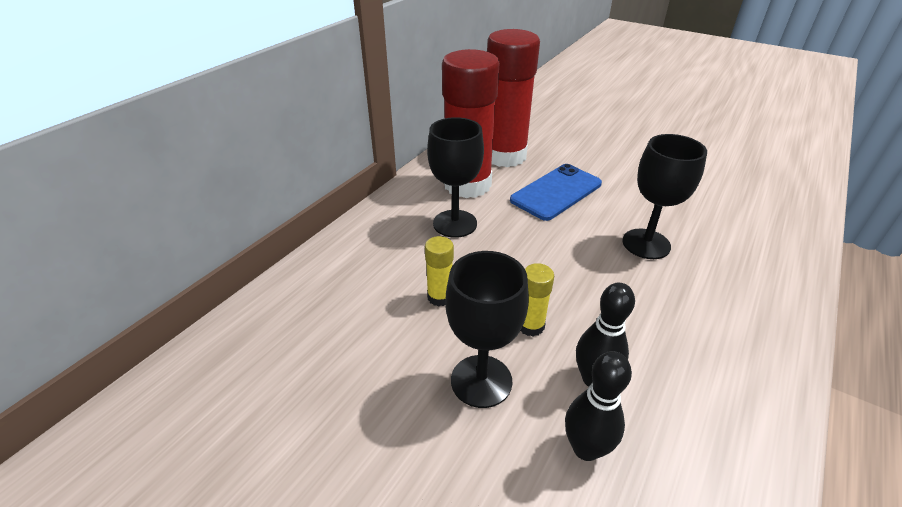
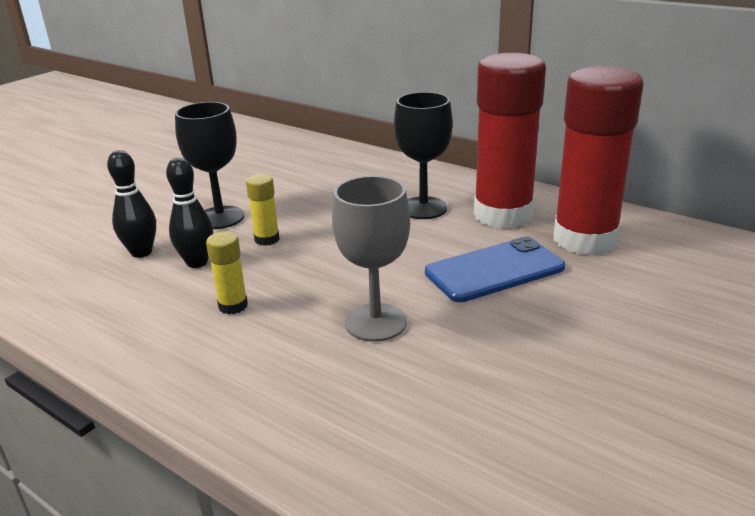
camera: 95 degrees right, 10 degrees down
yellow glue stick [425,236,454,306] -> yellow glue stick moved to [206,232,248,314]
blue phone [510,164,602,221] -> blue phone turned 75 degrees counterclockwise [425,237,565,302]
black goblet [623,134,707,259] -> grey goblet [332,176,410,342]

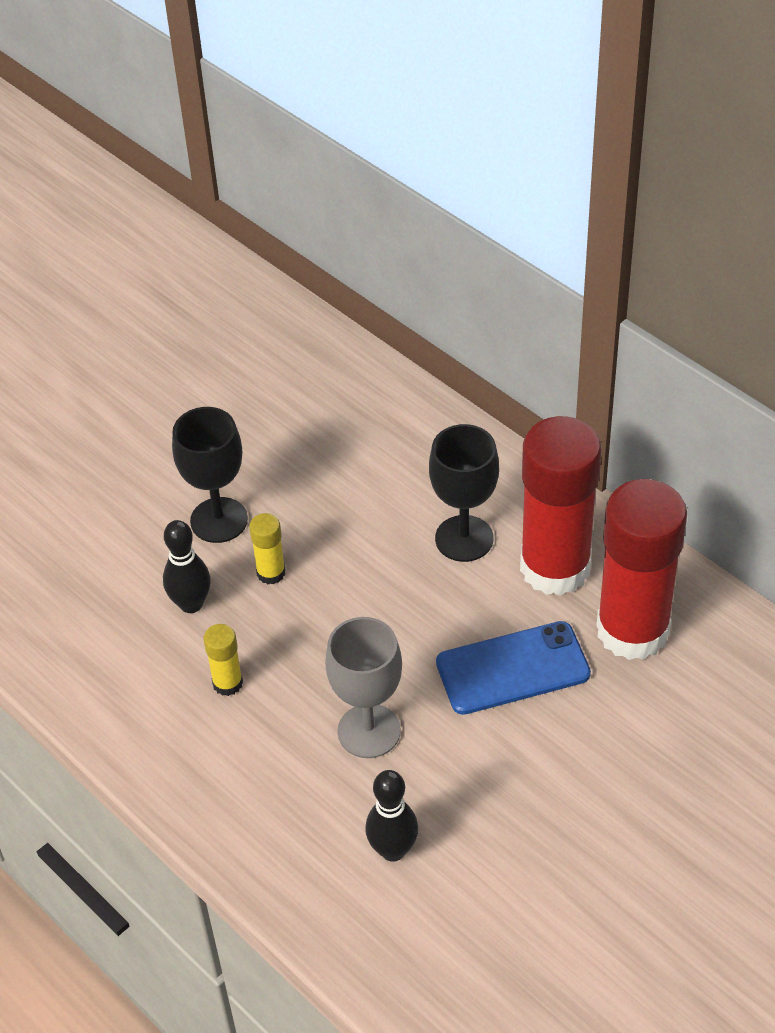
camera: 10 degrees right, 20 degrees up
black bowling pin [107,150,156,258] -> black bowling pin moved to [365,770,418,862]

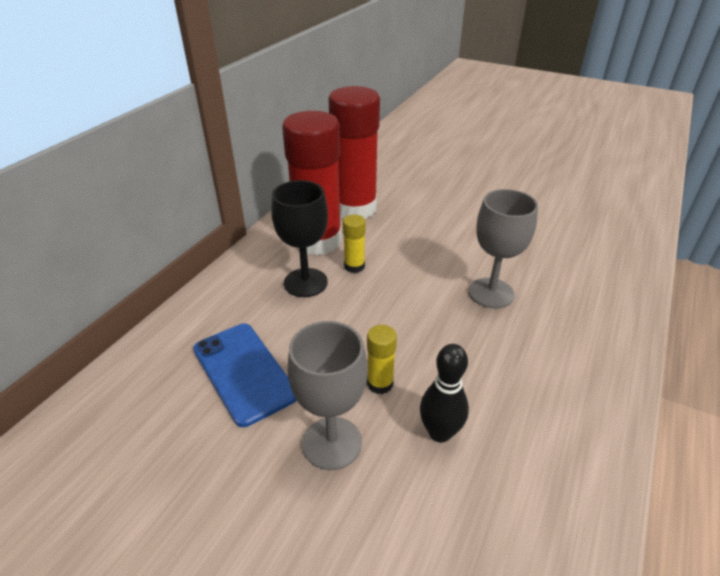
camera: 110 degrees left, 10 degrees down
black goblet [172,407,248,543] -> grey goblet [288,321,368,470]
yellow glue stick [203,624,243,696] -> yellow glue stick moved to [343,215,366,273]
black bowling pin [365,770,418,862] -> none
blue phone [436,621,591,715] -> blue phone moved to [193,324,297,427]

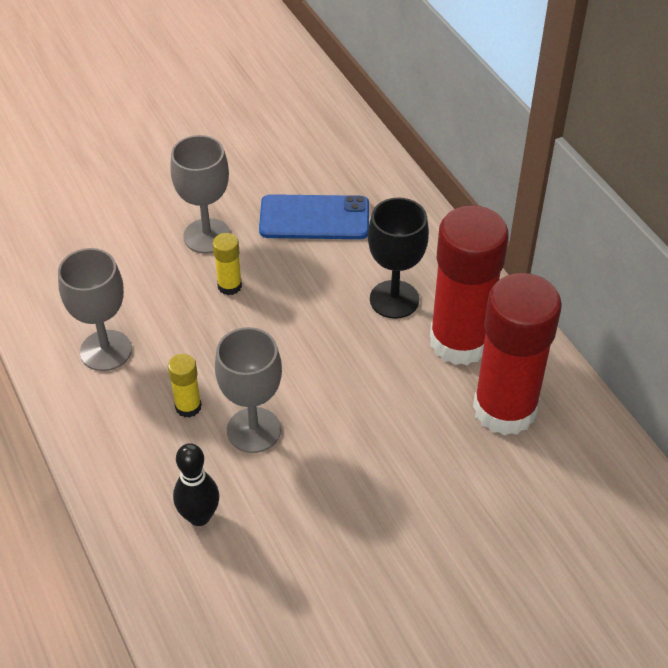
camera: 125 degrees right, 10 degrees up
yellow glue stick [343,215,366,273] -> yellow glue stick moved to [168,354,202,418]
black bowling pin [420,344,469,443] -> black bowling pin moved to [173,443,219,526]
none -> grey goblet [58,248,132,371]

